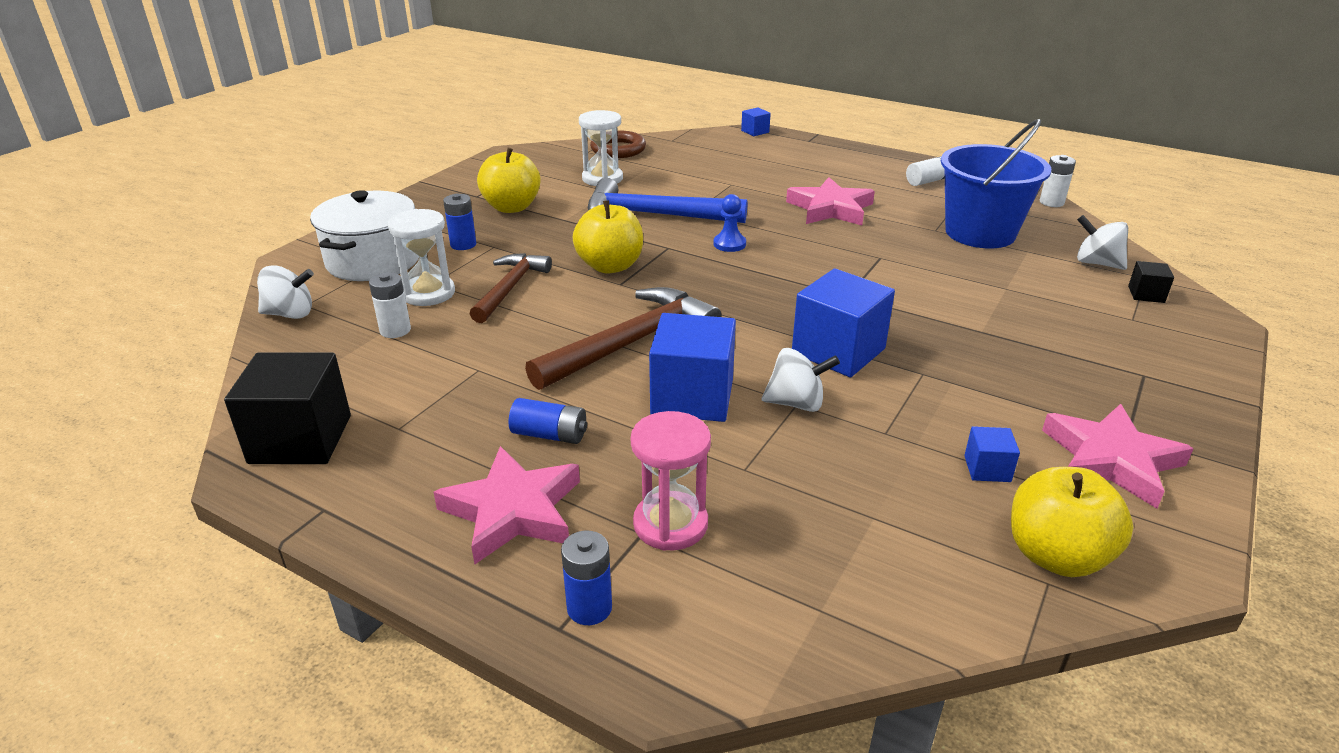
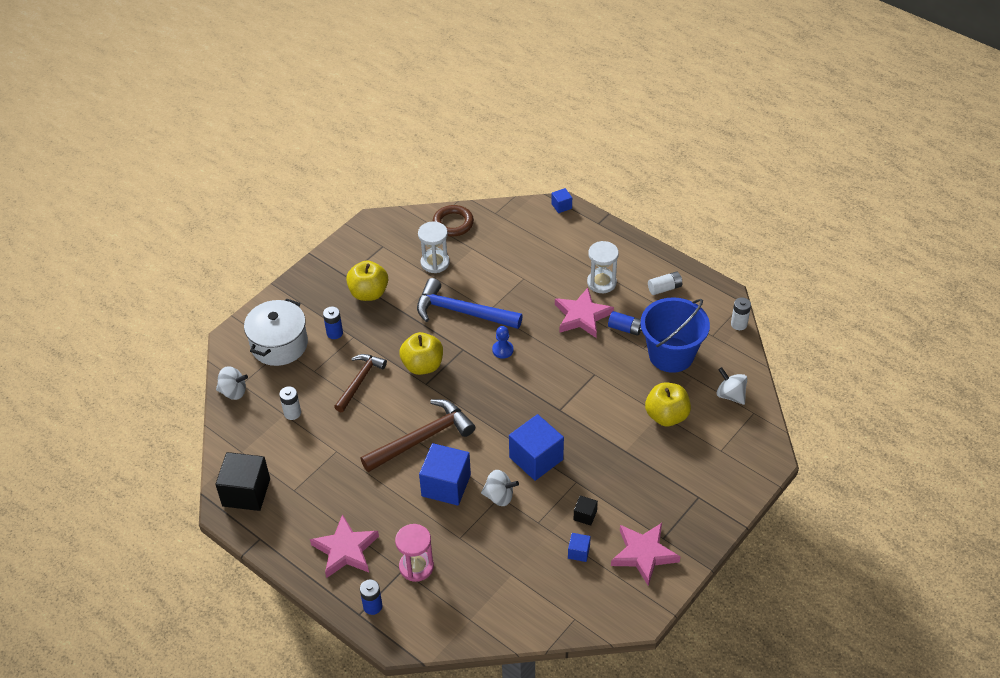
camera: 10 degrees right, 15 degrees up
white hourglass [388,209,455,306] -> white hourglass moved to [587,241,619,293]
blue battery [509,398,587,444] -> blue battery moved to [608,311,642,336]
yellow apple [1011,467,1133,577] -> yellow apple moved to [645,383,691,426]
black cube [1128,261,1174,303] -> black cube moved to [573,495,598,526]

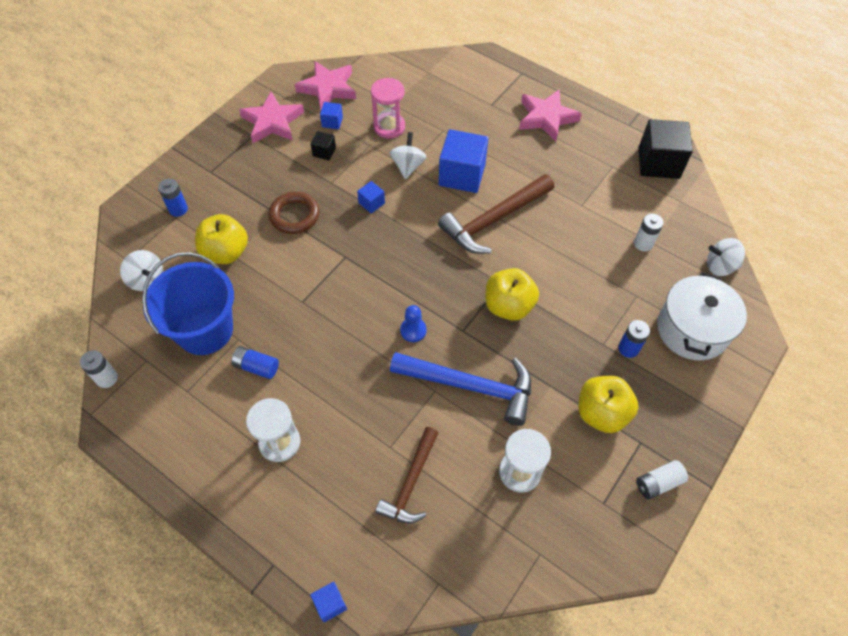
camera: 175 degrees right, 10 degrees up
brown hammer [334,354,387,412] -> brown hammer moved to [375,427,438,523]
blue battery [360,580,382,615] -> blue battery moved to [158,179,188,217]
pink hourglass [395,524,434,582] -> pink hourglass moved to [371,78,405,139]
brown ring [433,205,474,236] -> brown ring moved to [268,192,320,234]
white spinning top [481,470,519,506] -> white spinning top turned 90 degrees clockwise [390,132,426,180]
blue cube [509,414,564,481] -> blue cube [357,181,385,214], size x0.47
pink star [555,288,614,338] -> pink star moved to [295,61,356,110]
white battery [648,271,682,295] -> white battery moved to [636,460,688,500]

